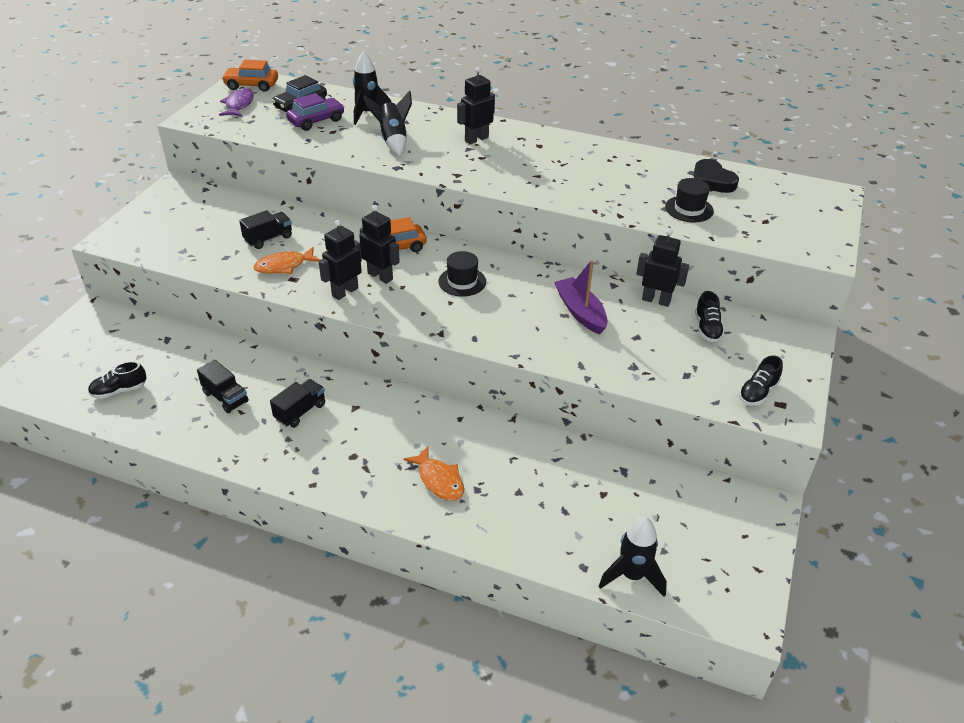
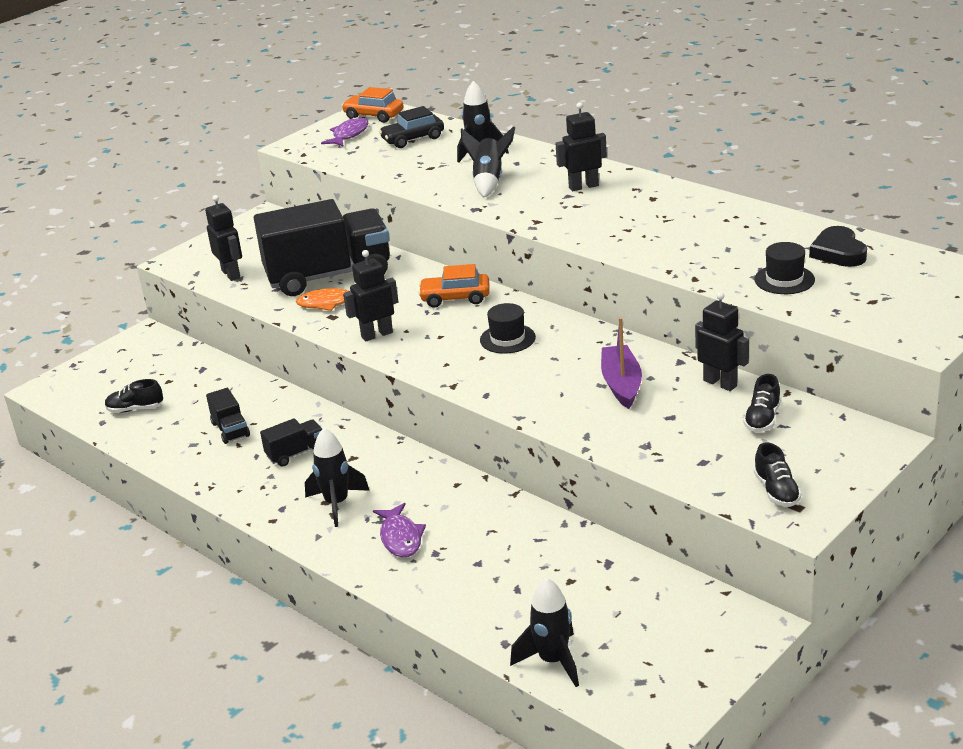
camera: 25 degrees right, 10 degrees down
black truck [239,210,292,249] -> black truck [254,199,390,296], size x2.38
purple car [286,93,345,131] -> none
black robot [359,205,400,284] -> black robot moved to [205,195,242,281]
orange fish [403,446,464,501] -> purple fish [373,503,426,557]
black shoe [739,356,783,406] -> black shoe turned 75 degrees counterclockwise [754,442,802,507]
none -> black rocket [305,428,370,527]

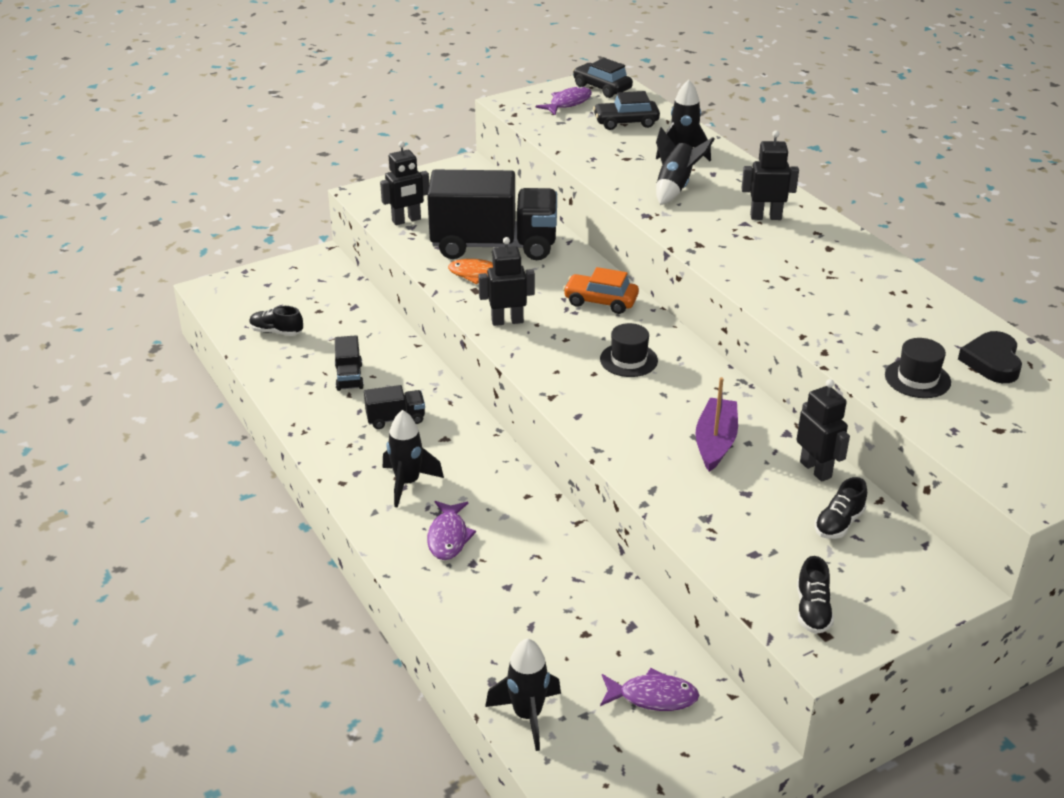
camera: 15 degrees right, 5 degrees up
black robot [205,195,242,281] -> black robot turned 75 degrees clockwise [380,141,429,225]
orange car [342,87,404,123] -> black car [573,58,633,98]
none -> purple fish [600,668,699,711]

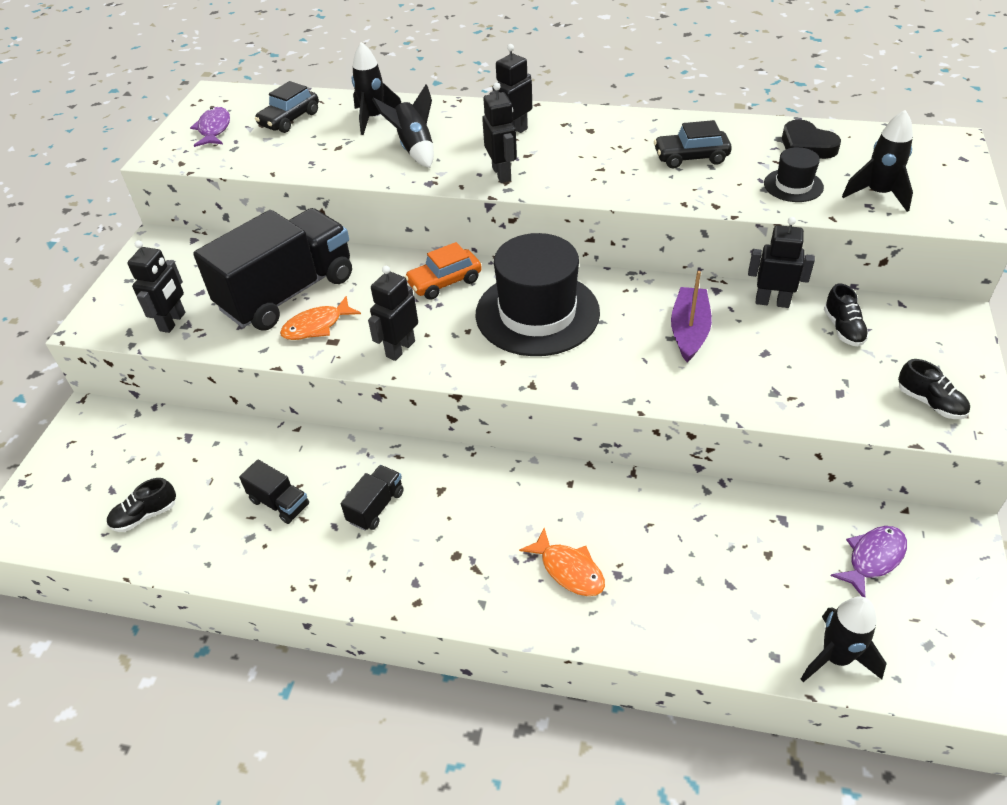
camera: 45 degrees left, 10 degrees up
black rocket [383,410,444,508] -> black rocket moved to [842,110,913,212]
purple fish [427,501,476,560] -> orange fish [519,528,605,596]
black car [573,58,633,98] -> black car moved to [654,120,732,168]
black hat [600,323,658,377] -> black hat [475,233,600,356], size x2.13
purple boat [695,377,738,472] -> purple boat turned 45 degrees clockwise [671,271,712,362]
none -> black robot [482,83,517,183]

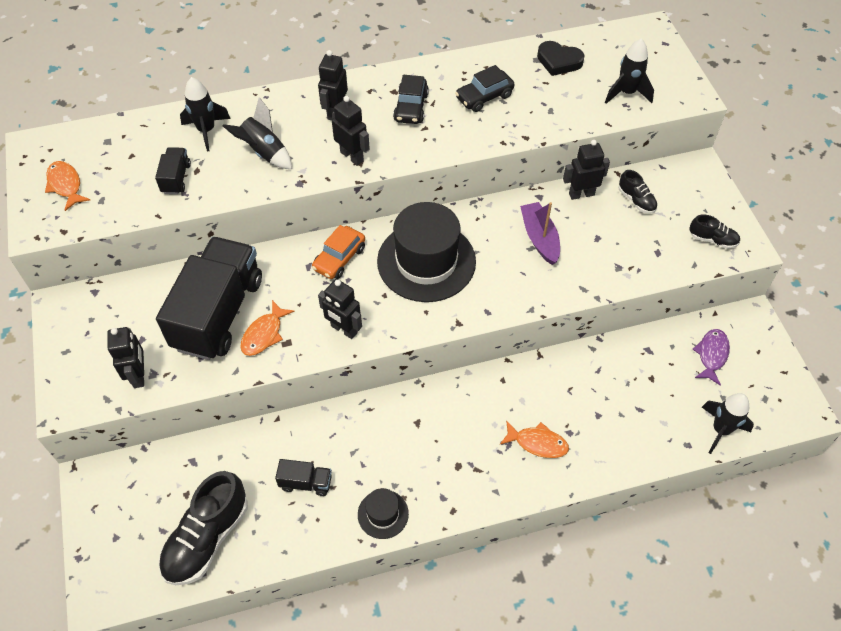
camera: 30 degrees left, 10 degrees up
black shoe [107,478,176,532] -> black shoe [159,471,248,585], size x2.01
purple fish [190,107,230,147] -> orange fish [45,161,90,211]
black car [255,81,319,133] -> black car moved to [393,75,429,124]
black truck [341,465,404,531] -> black truck moved to [155,147,191,194]
black robot [368,266,418,361] -> black robot turned 60 degrees counterclockwise [318,279,362,339]
black hat [764,147,824,202] -> black hat moved to [358,488,409,539]

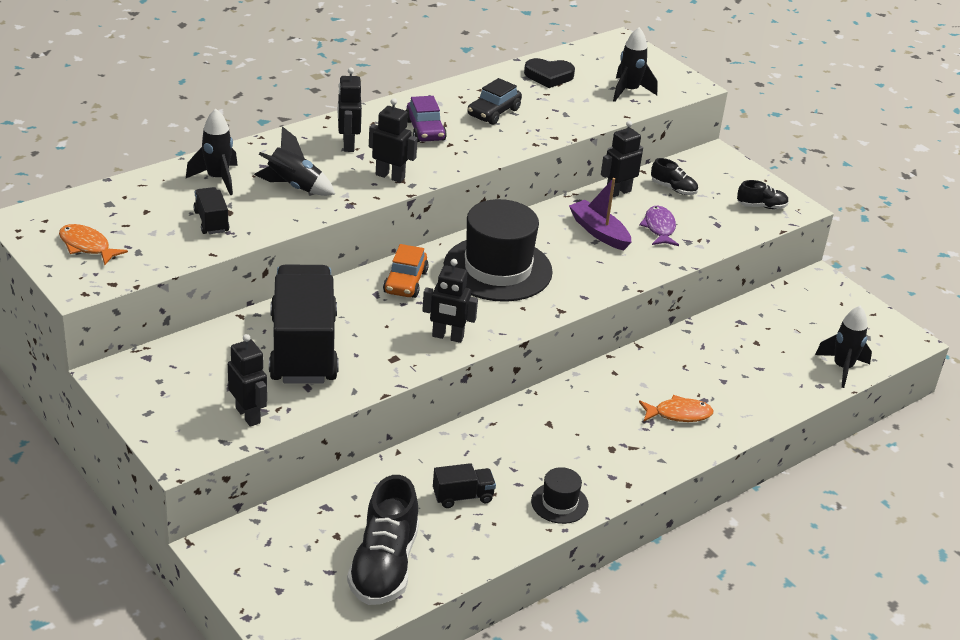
camera: 25 degrees left, 20 degrees down
orange fish [240,300,295,356] -> none
black car [393,75,429,124] -> purple car [406,96,447,142]
purple fish [693,329,730,386] -> purple fish moved to [639,206,679,246]

